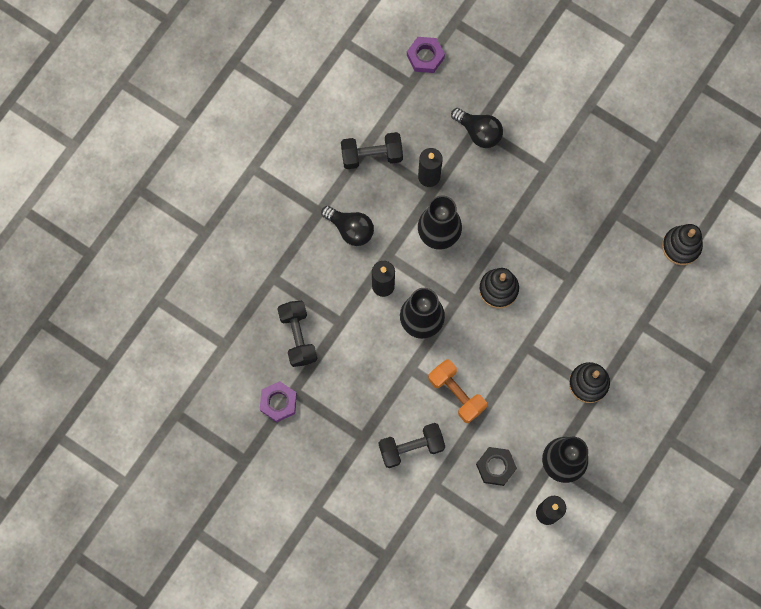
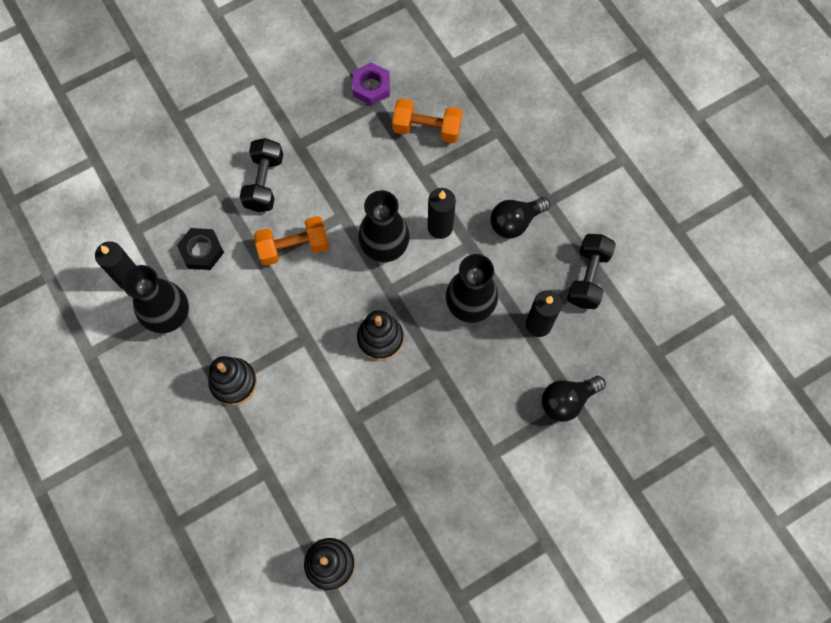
camera: 115 degrees right, 5 degrees down
black dumbbell [278,300,317,367] -> orange dumbbell [392,98,462,143]
purple nut [407,37,445,73] -> none

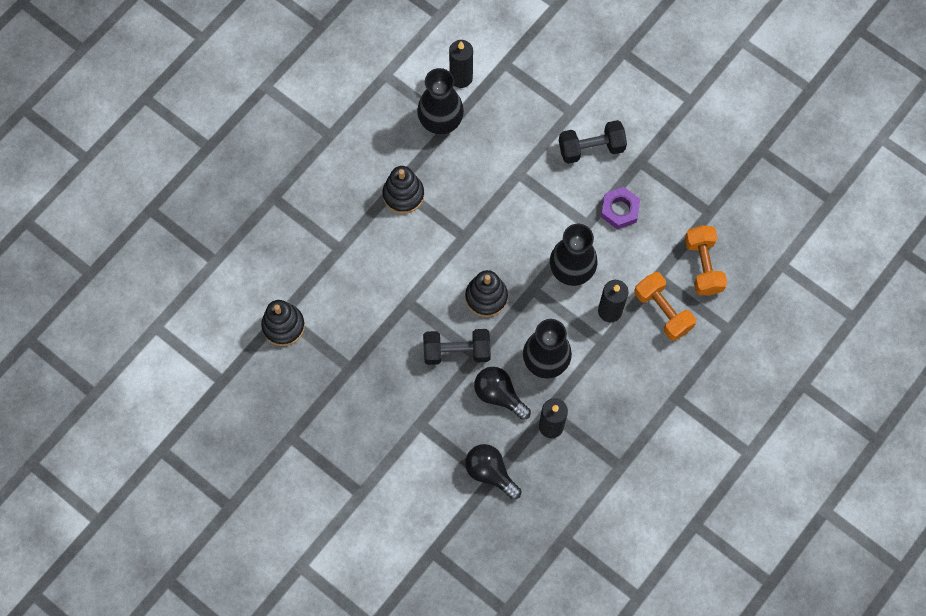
camera: 70 degrees right, 0 degrees up
black nut [177,228,224,270] -> none
orange dumbbell [254,216,329,266] -> orange dumbbell moved to [635,272,696,341]
purple nut [353,62,390,106] -> purple nut moved to [601,187,640,229]
black light bulb [491,197,550,238] -> black light bulb moved to [474,367,531,420]
black dumbbell [567,234,616,309] -> black dumbbell moved to [423,329,491,365]

